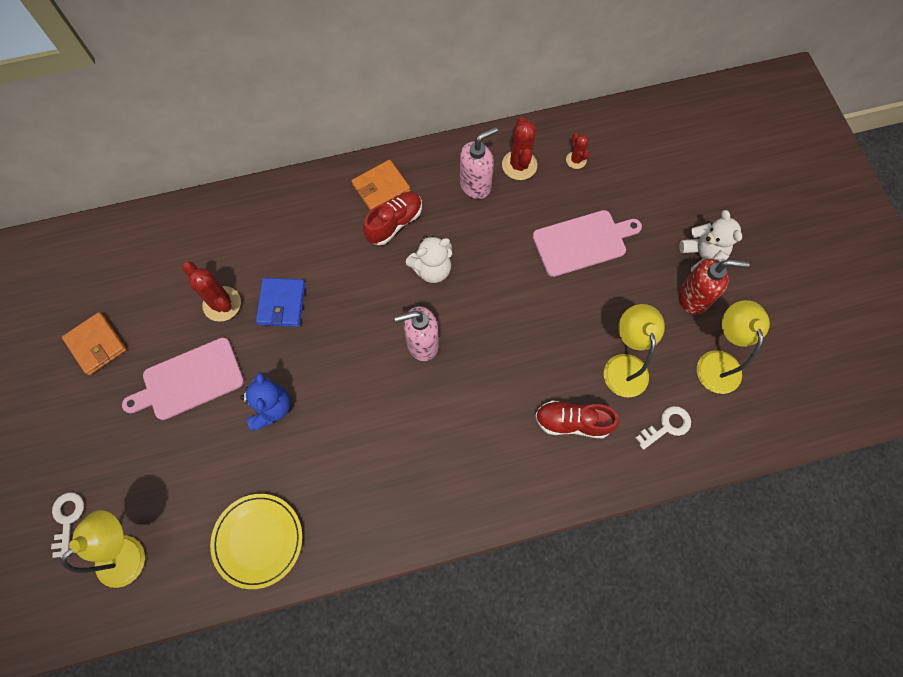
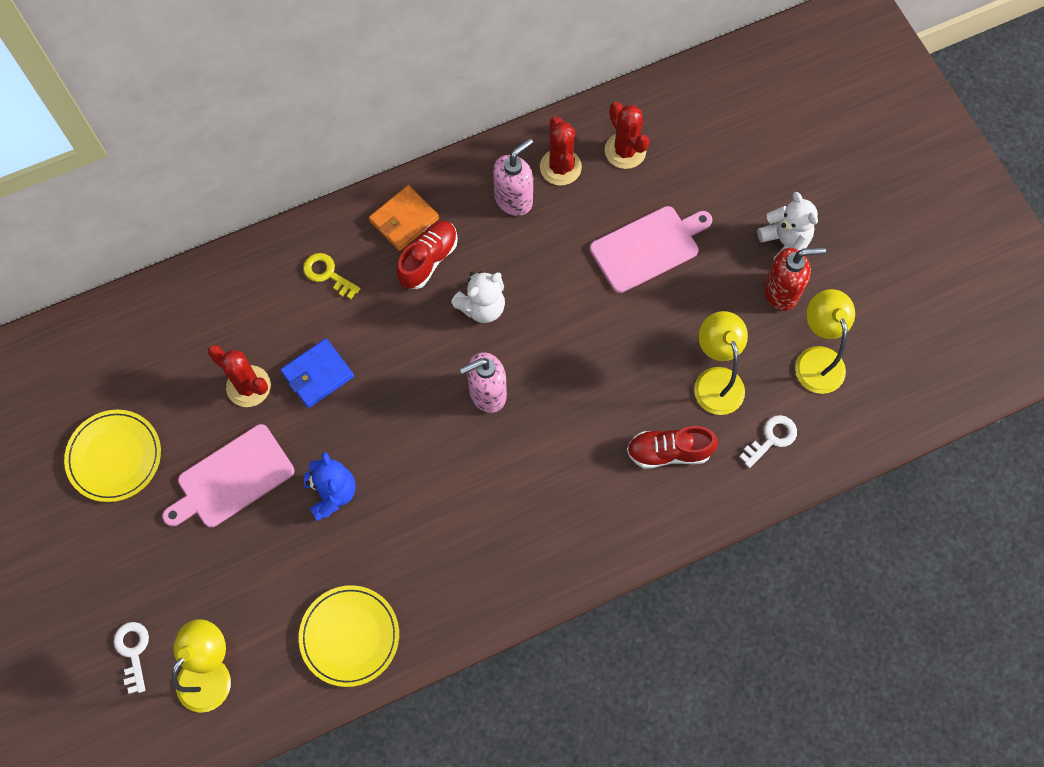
camera: 10 degrees left, 0 degrees up
orange wallet [62,312,127,375] -> yellow plate [64,410,161,502]
blue wallet [256,278,305,327] -> blue wallet turned 60 degrees clockwise [280,338,354,408]
red cactus [566,133,590,169] -> red cactus [605,102,650,169], size x1.71
none -> yellow key [303,253,361,299]

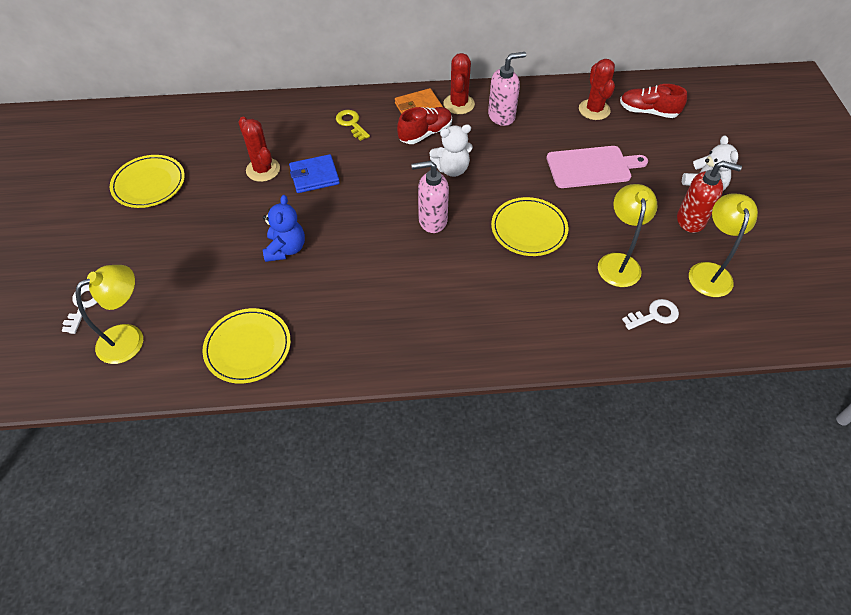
camera: 20 degrees right, 15 degrees down
pink cutting board [162,424,294,527] -> none
red cactus [540,116,582,186] -> red cactus moved to [443,53,475,114]
red shoe [627,426,718,469] -> red shoe moved to [620,84,687,118]
none -> yellow plate [491,197,569,256]

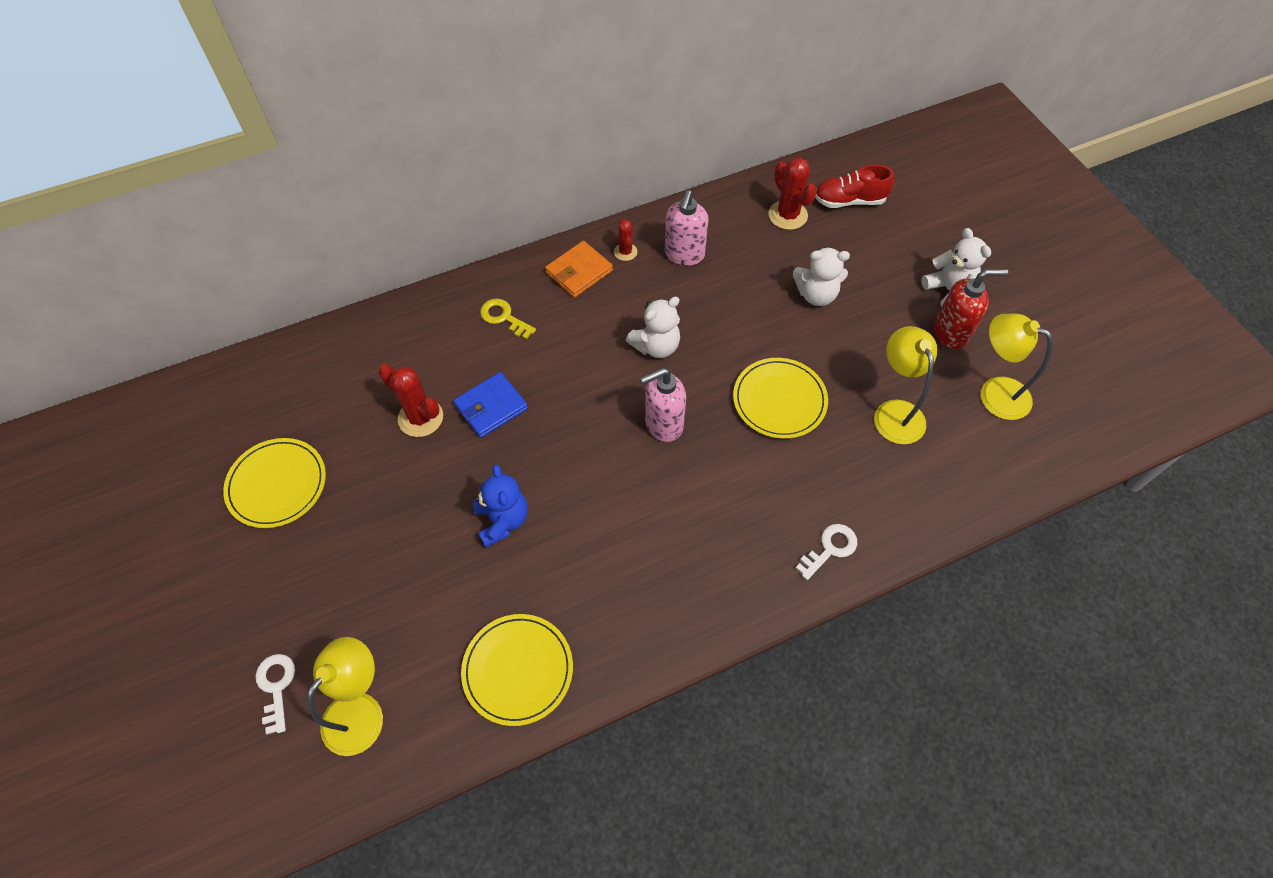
camera: 20 degrees left, 5 degrees up
red shoe [397,107,452,144] -> none
red cactus [443,53,475,114] -> red cactus [614,220,637,261], size x0.59
pink soap dispenser [488,52,526,126] -> pink soap dispenser turned 150 degrees clockwise [665,190,709,266]
pink cutting board [547,146,648,188] -> white teddy bear [793,247,850,306]
white key [622,299,679,330] -> white key moved to [796,524,857,580]
yellow lamp [689,194,758,297] -> yellow lamp turned 45 degrees counterclockwise [981,314,1053,420]

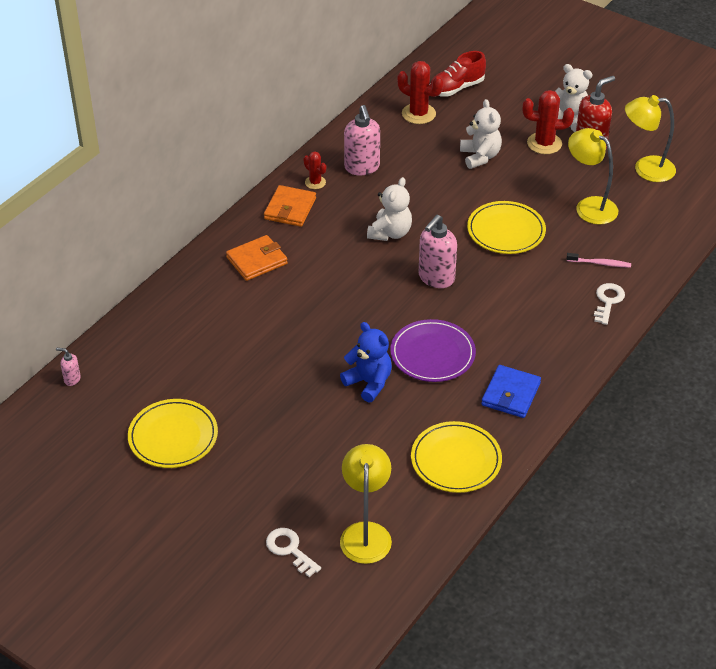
camera: 30 degrees left, 15 degrees down
red cactus [378,364,443,437] -> red cactus moved to [523,90,574,154]
blue wallet [454,372,528,438] -> blue wallet moved to [481,365,541,418]
yellow key [480,298,536,339] -> orange wallet [226,235,288,281]
white teddy bear [793,247,850,306] -> white teddy bear turned 75 degrees counterclockwise [460,99,502,169]
none -> pink soap dispenser [56,348,81,386]
none -> purple plate [390,319,476,382]
none -> pink toothbrush [567,253,631,268]

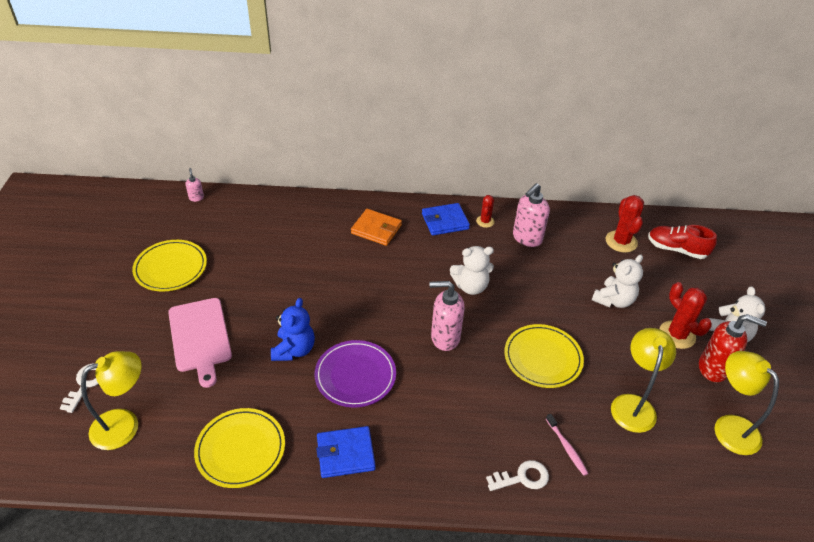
camera: 55 degrees right, 0 degrees up
orange wallet [264,185,316,227] -> blue wallet [422,203,470,236]
none -> pink cutting board [168,298,232,388]

